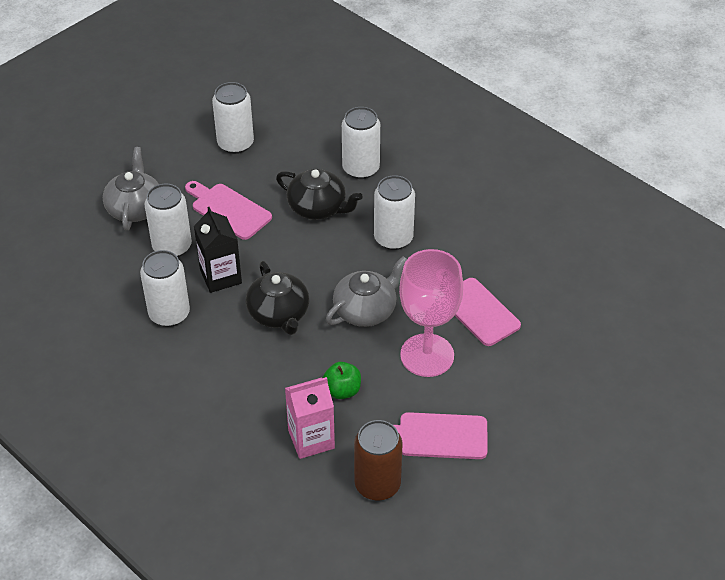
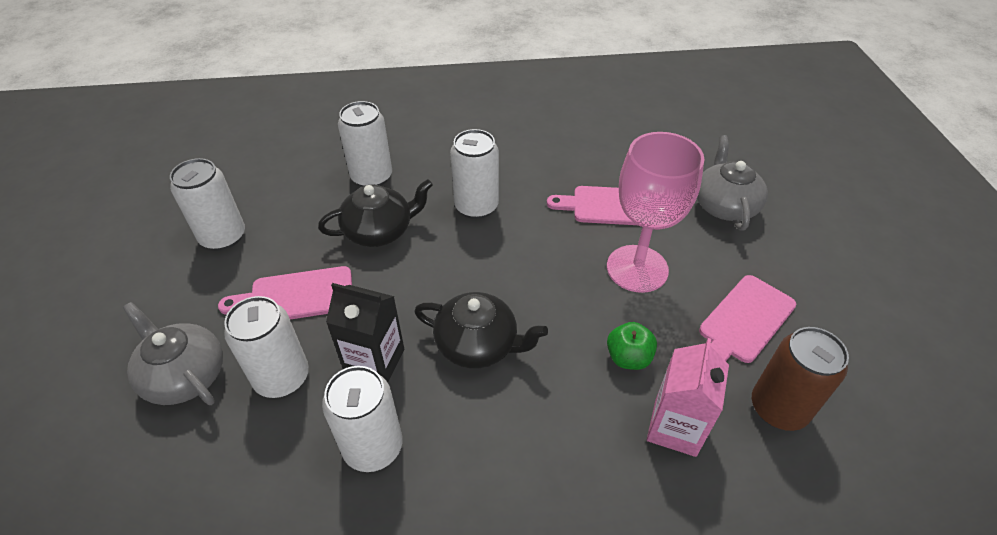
camera: 50 degrees left, 0 degrees up
grey teapot [326,256,407,327] -> grey teapot moved to [697,135,768,231]

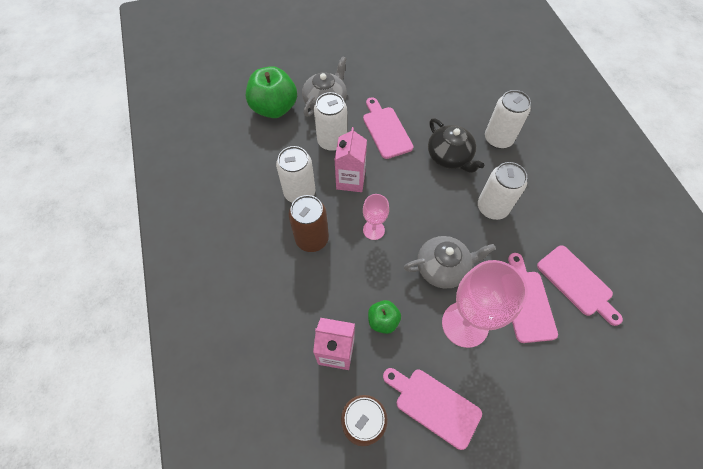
camera: 80 degrees right, 15 degrees up
white can [170,158,245,250] -> none
black carton [326,283,404,382] -> pink carton [335,127,367,192]
black teapot [414,292,548,369] -> pink goblet [363,194,389,240]
grey teapot [697,135,768,231] -> grey teapot moved to [404,236,496,289]
none -> green apple [246,66,297,118]
none -> brown can [289,195,329,252]
none -> pink cutting board [537,245,623,326]

